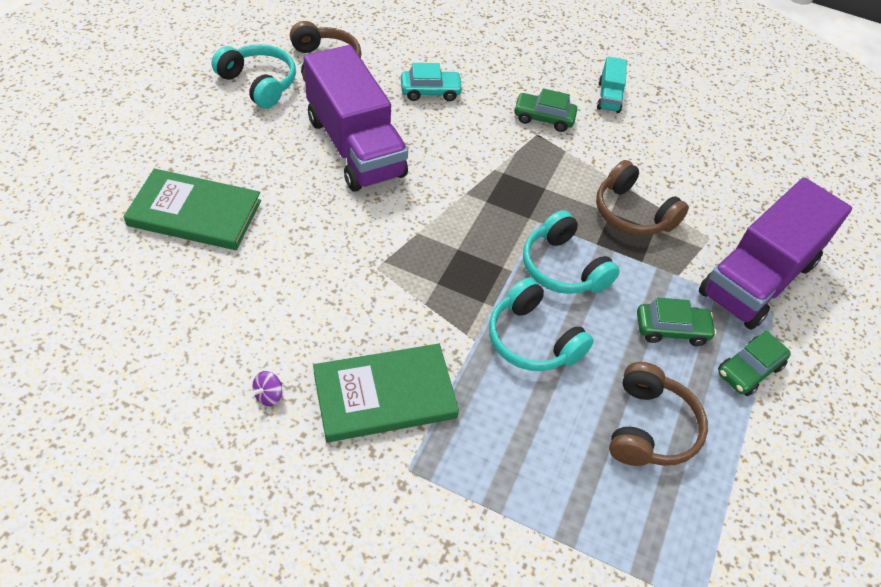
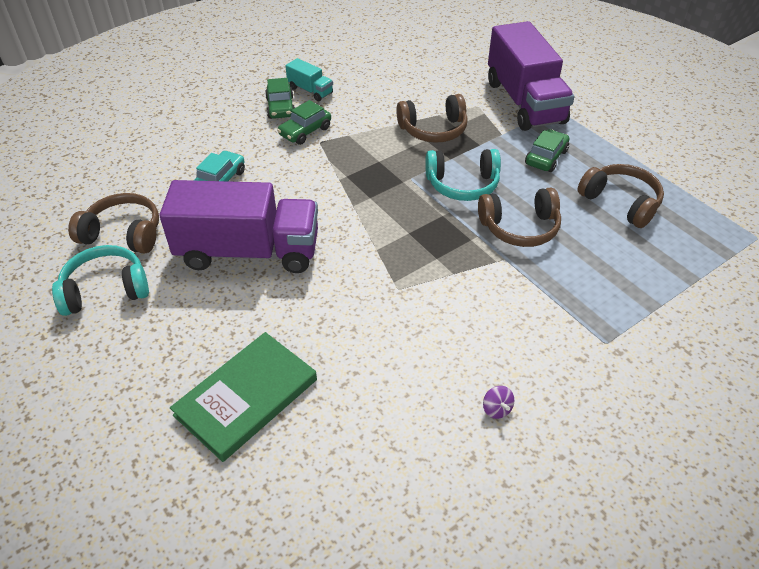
camera: 55 degrees left, 5 degrees down
green book [313,344,459,442] -> none
turquoise headphones [489,278,594,371] -> brown headphones [478,188,561,247]
green car [718,330,791,396] -> green car moved to [265,78,295,119]

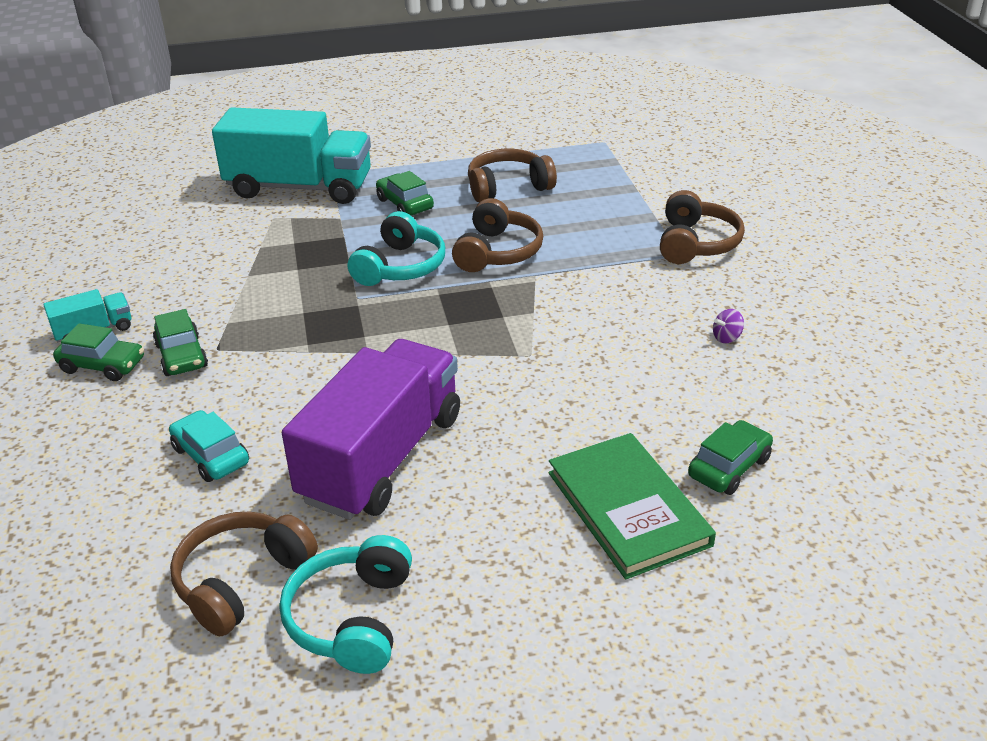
camera: 65 degrees left, 10 degrees down
brown headphones [396,94,468,143] -> brown headphones moved to [660,190,745,264]
purple spinning top [483,386,514,419] -> purple spinning top turned 150 degrees clockwise [713,309,744,343]
purple truck [488,21,574,131] -> turquoise truck [212,107,371,204]
none -> green car [688,420,773,495]

